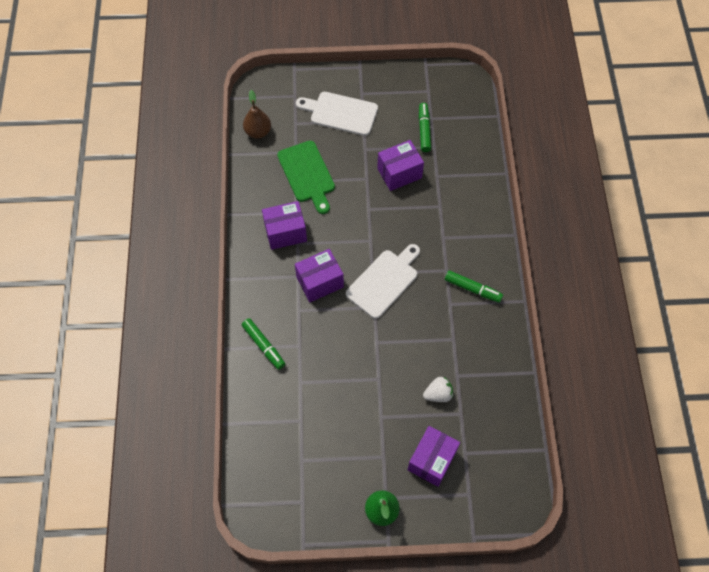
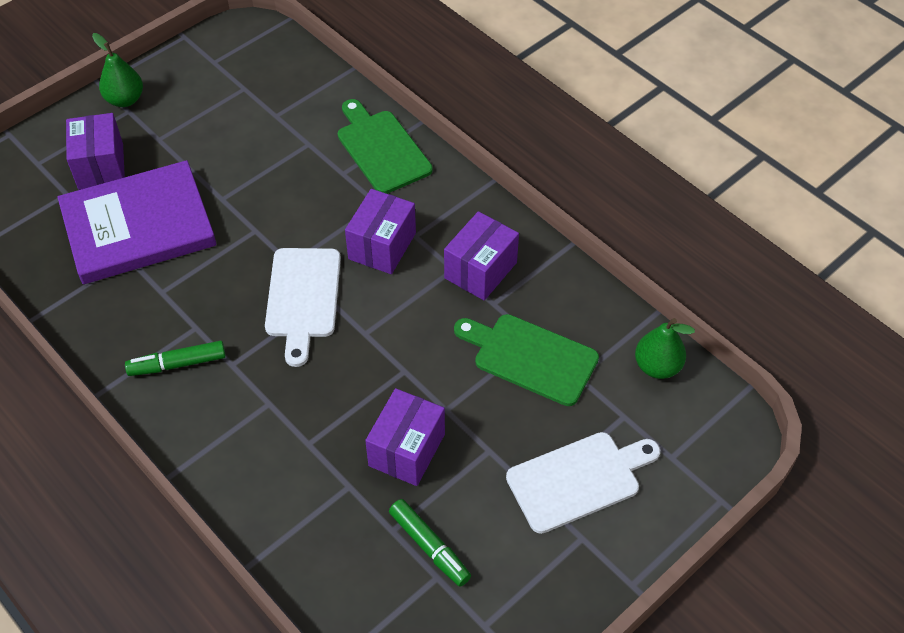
camera: 140 degrees right, 10 degrees down
green marker [242,318,285,370] -> green cutting board [338,99,433,194]
brown pear [243,90,271,139] -> green pear [635,318,695,379]
white strawberry [423,377,453,402] -> purple book [57,160,217,284]

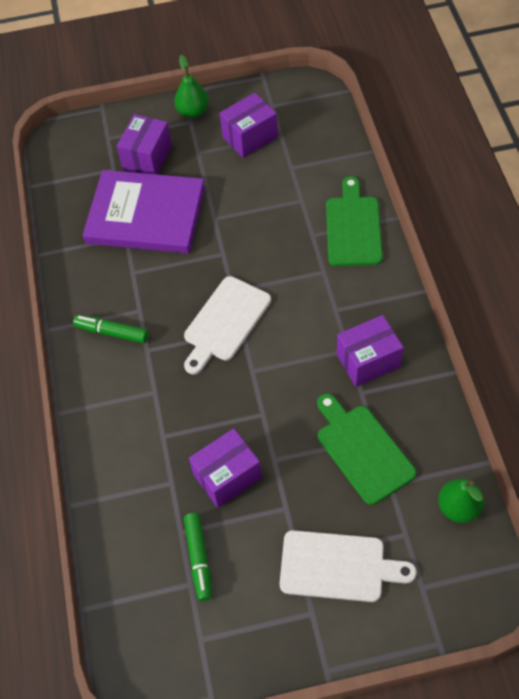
camera: 35 degrees right, 5 degrees up
purple box [345,189,416,274] -> purple box moved to [220,93,278,158]

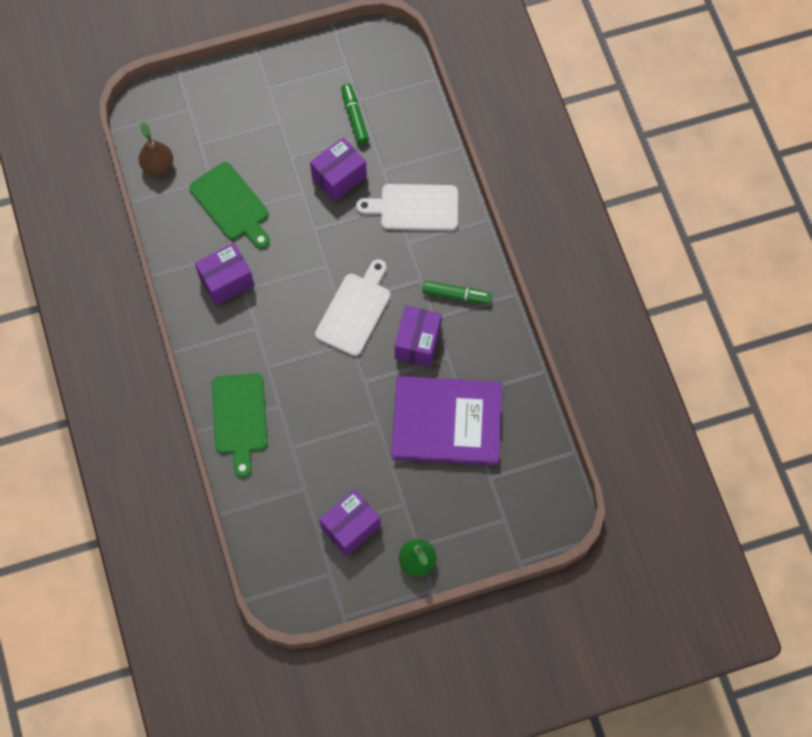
camera: 170 degrees right, 10 degrees up
purple box [117,114,172,175] -> purple box moved to [395,306,442,367]
white cutting board [280,530,417,602] -> white cutting board moved to [356,184,458,231]
green pear [438,478,484,523] -> brown pear [139,122,173,176]

